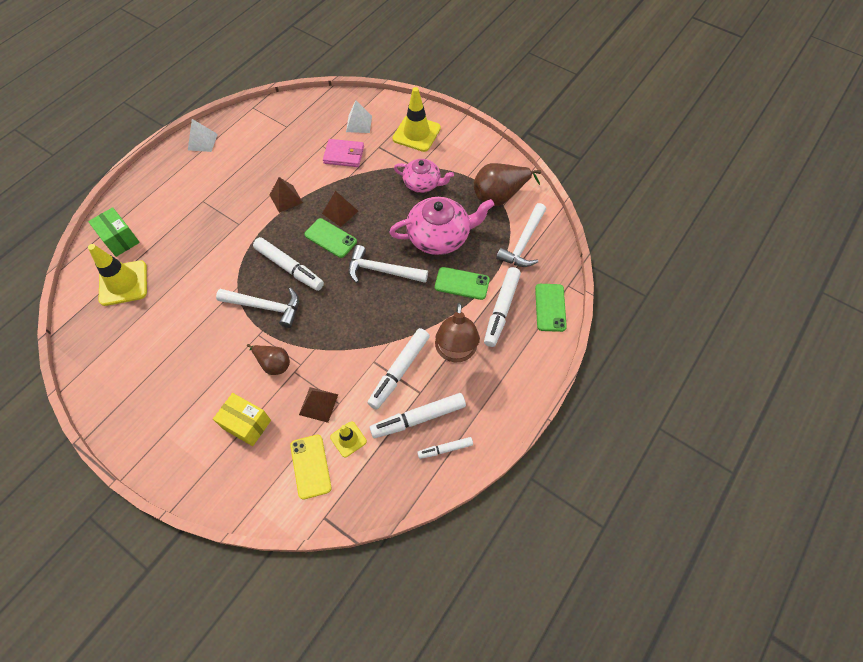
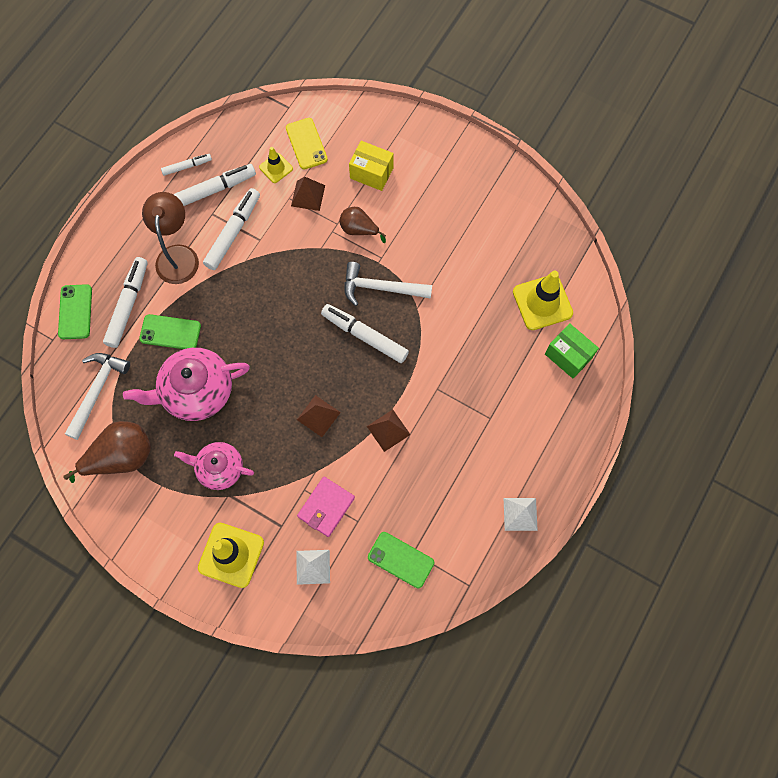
camera: 175 degrees right, 10 degrees up
green phone [304,218,357,258] -> green phone moved to [368,532,434,588]
pink wallet [323,139,364,167] -> pink wallet turned 60 degrees counterclockwise [297,477,355,537]
white hammer [348,245,428,283] -> none

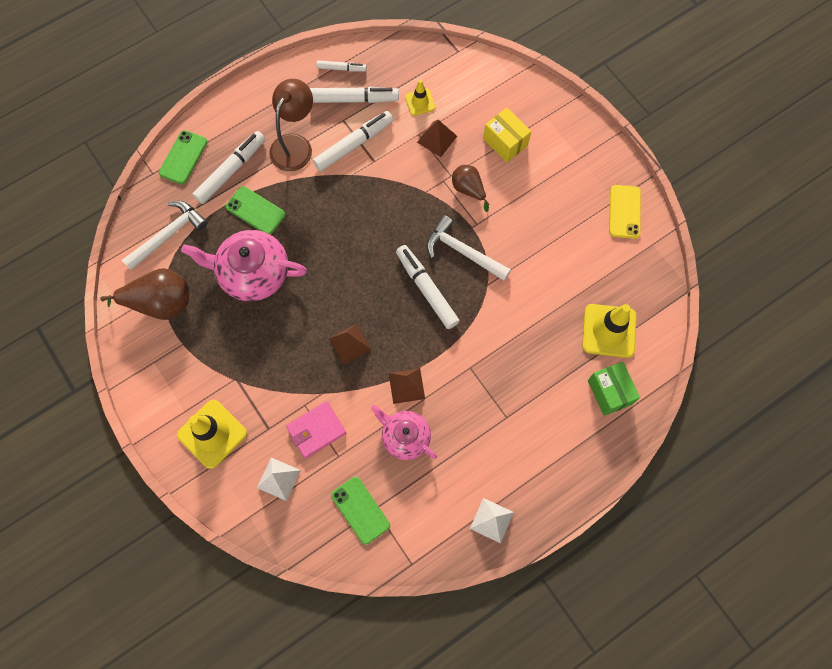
camera: 25 degrees right, 0 degrees up
pink teapot [174,442,254,490] -> pink teapot moved to [371,405,437,460]
yellow phone [286,118,328,170] -> yellow phone moved to [609,185,641,239]

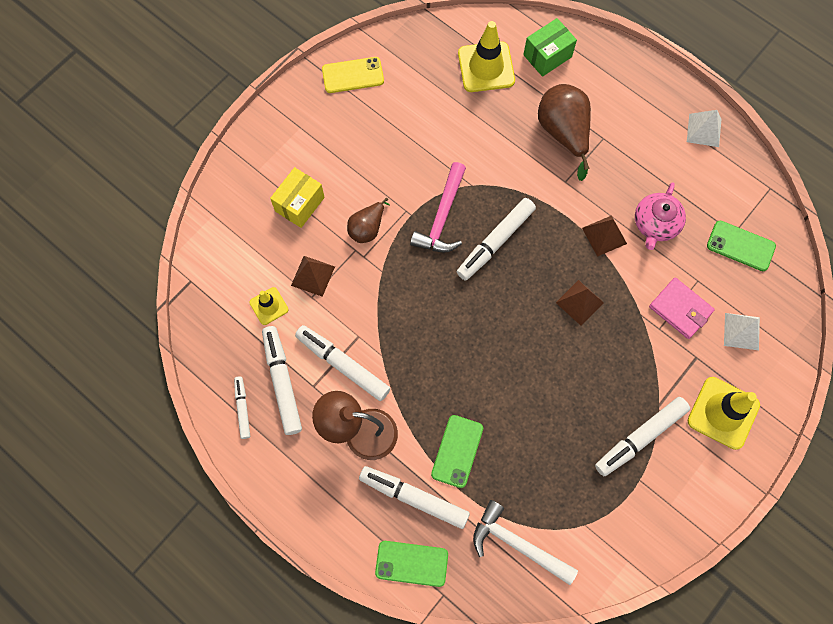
camera: 105 degrees left, 0 degrees up
brown pear [100,268,189,320] -> brown pear moved to [538,84,591,181]
pink teapot [181,230,307,301] -> none
green phone [331,477,390,545] -> green phone turned 75 degrees clockwise [707,221,776,271]
white hammer [427,215,511,281] -> pink hammer [410,162,466,252]
none -> white marker [595,397,690,476]

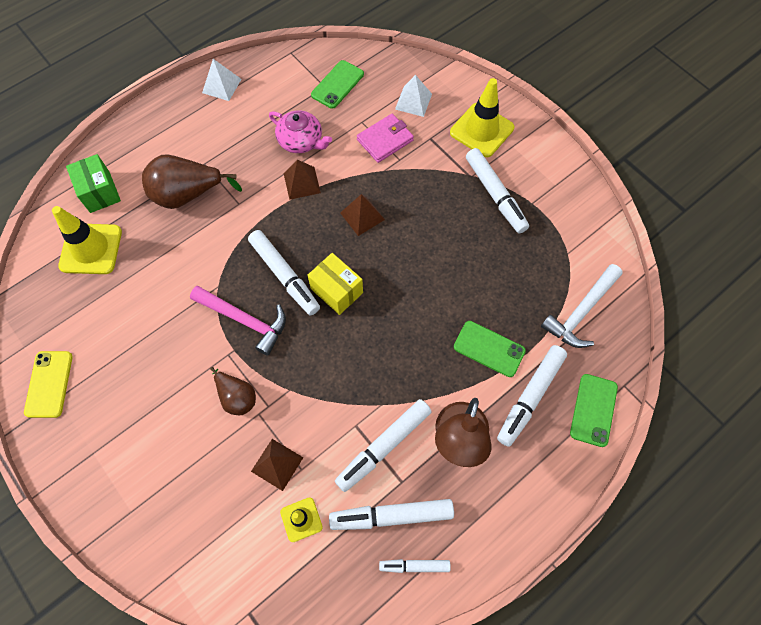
camera: 80 degrees left, 5 degrees down
yellow box [270,167,325,228] -> yellow box moved to [307,253,363,315]

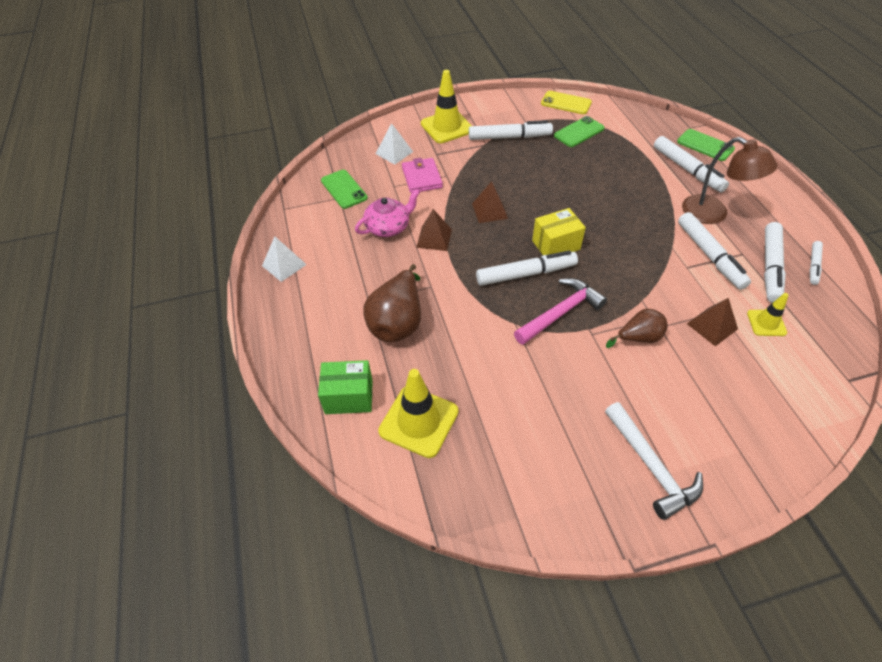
camera: 65 degrees left, 15 degrees down
yellow phone [24,351,73,418] -> yellow phone moved to [541,91,592,114]
green phone [454,321,526,377] -> green phone moved to [554,116,605,147]
white hammer [541,264,623,348] -> white hammer moved to [605,402,703,520]

